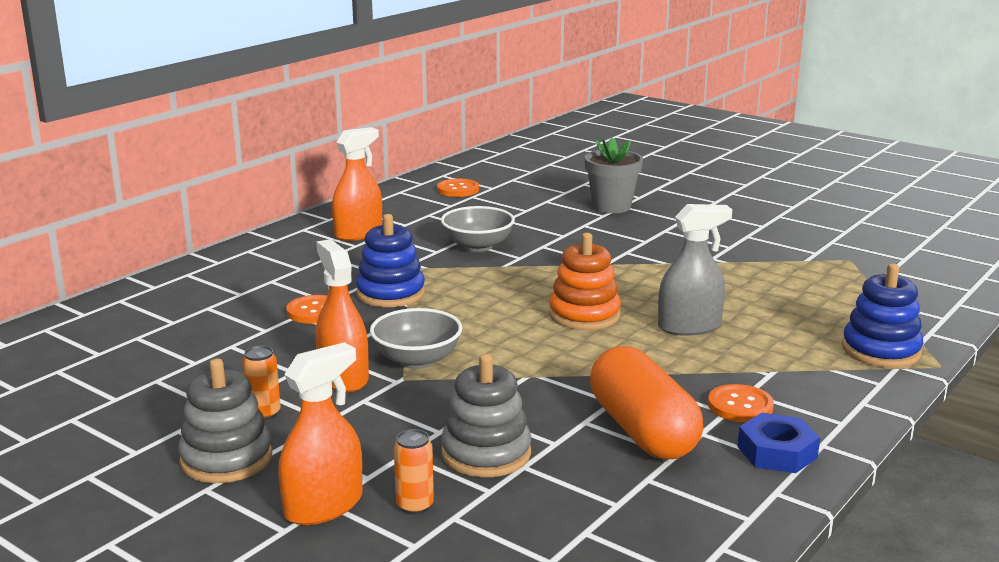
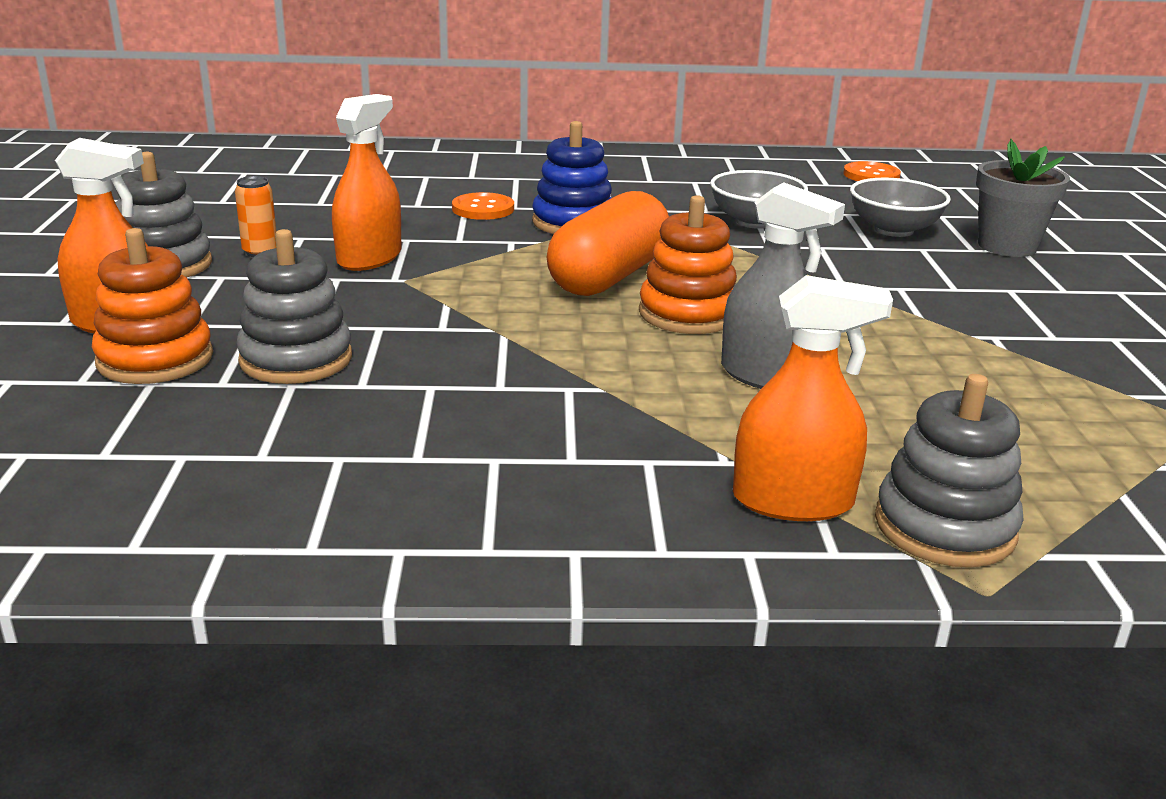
camera: 50 degrees right, 5 degrees up
orange spray bottle [332,127,382,241] -> orange spray bottle moved to [733,275,893,521]
grey bowl [370,308,462,369] -> grey bowl moved to [850,178,951,237]
orange can [394,429,434,515] -> orange stacking toy [92,228,213,384]
orange capsule [590,346,703,460] -> orange capsule moved to [547,191,669,296]
orange button [708,384,774,422] -> none
blue nut [737,413,820,473] -> none
blue stacking toy [842,263,923,368] -> grey stacking toy [875,374,1024,567]

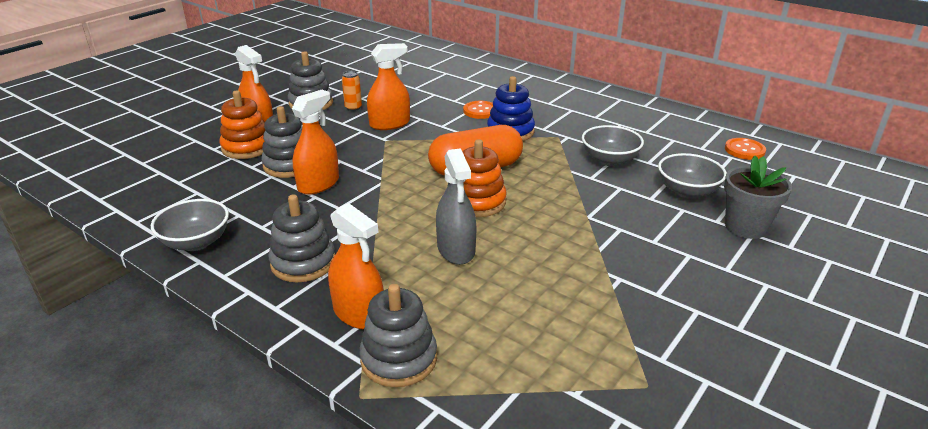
camera: 40 degrees right, 5 degrees up
none -> grey bowl [151,199,229,251]
none -> grey stacking toy [268,194,335,282]
none -> orange spray bottle [292,90,339,195]

